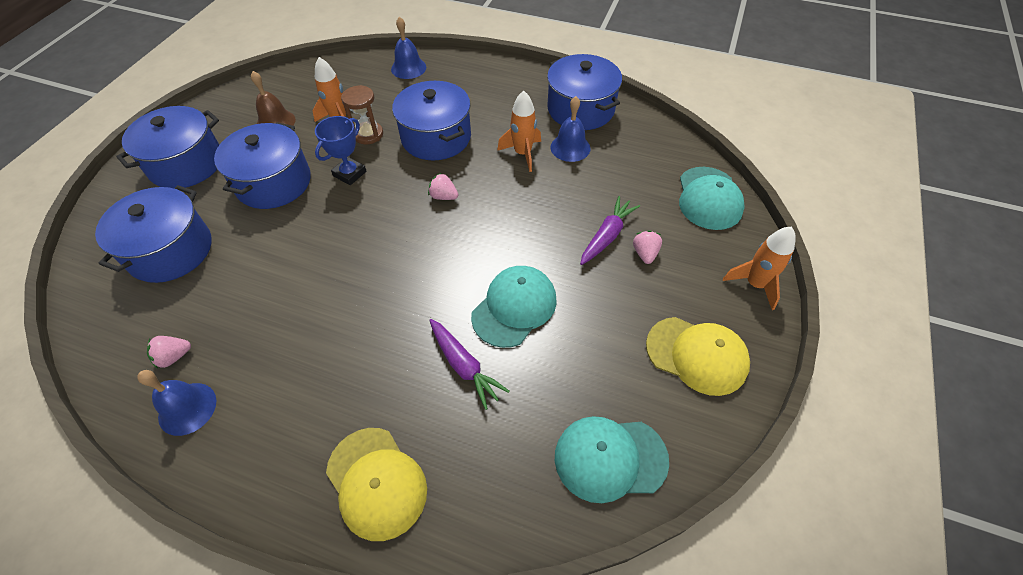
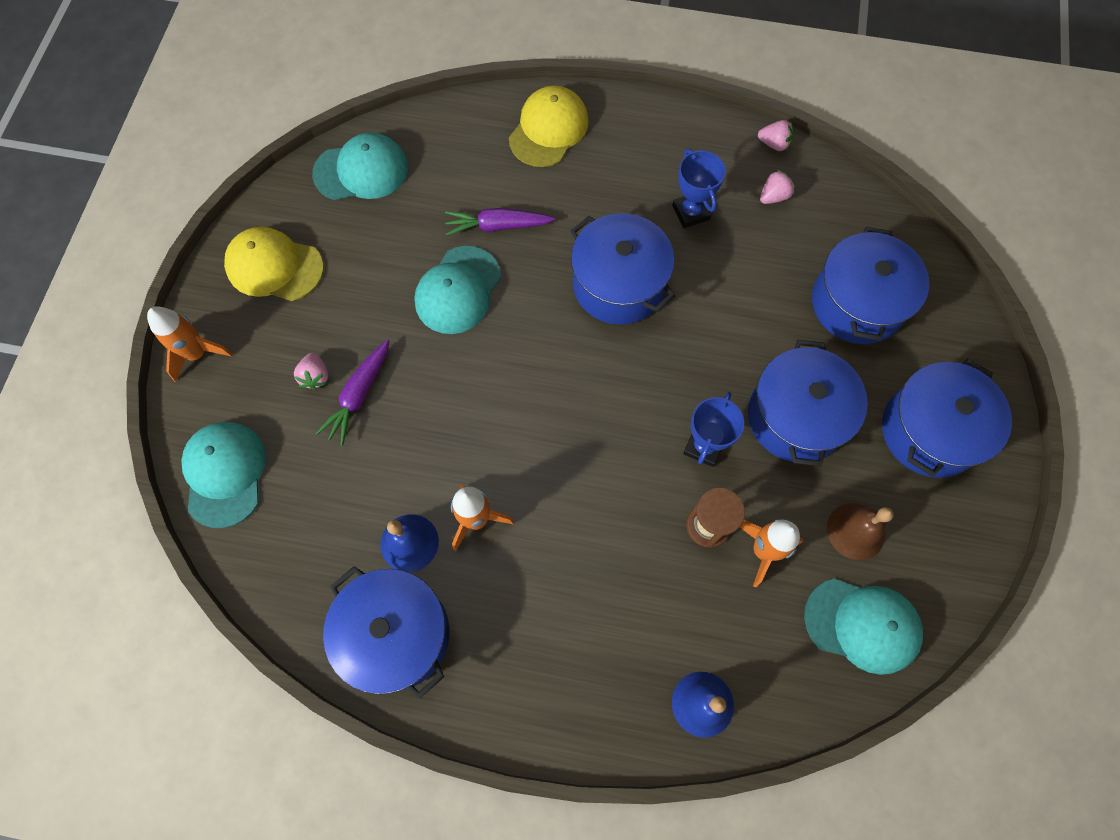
camera: 170 degrees right, 15 degrees up
blue bell [137,370,216,436] -> none
yellow cap [326,428,427,541] -> yellow cap turned 75 degrees clockwise [509,85,589,167]
blue pot [392,81,471,160] -> blue pot moved to [571,213,675,325]
pink strawberry [428,173,458,200] -> pink strawberry moved to [758,120,794,151]
purple carrot [429,319,509,410] -> purple carrot turned 45 degrees counterclockwise [445,208,555,236]
none -> blue trophy [672,149,726,228]
none -> turquoise cap [804,579,923,675]

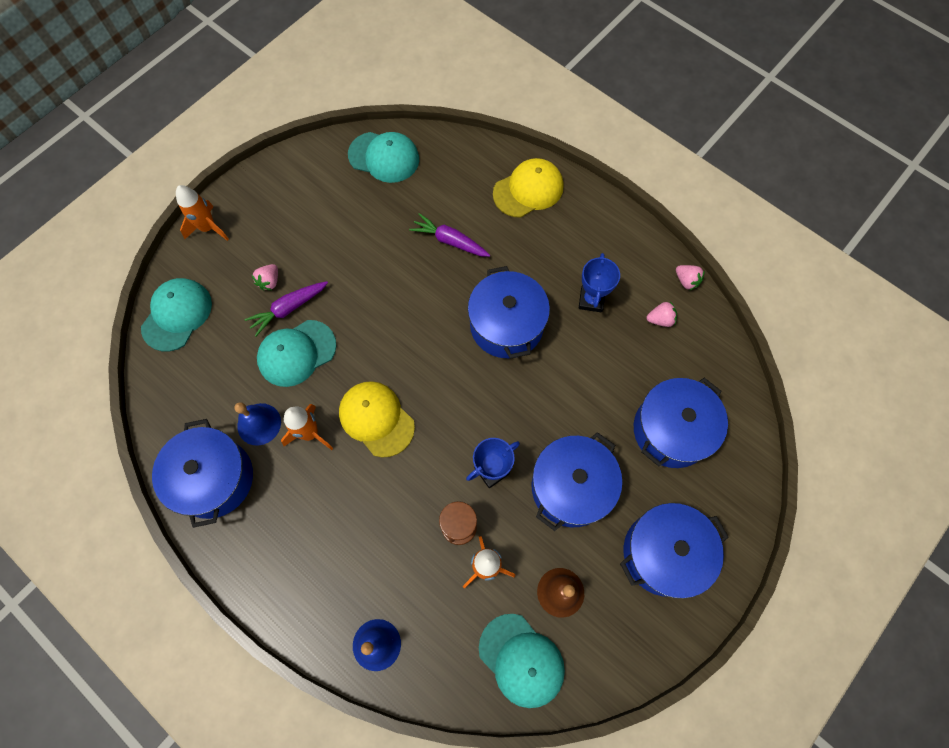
camera: 30 degrees right, 0 degrees up
yellow cap [224,227,324,301] -> yellow cap moved to [339,381,415,457]
turquoise cap [414,246,501,334] -> turquoise cap moved to [257,320,336,387]

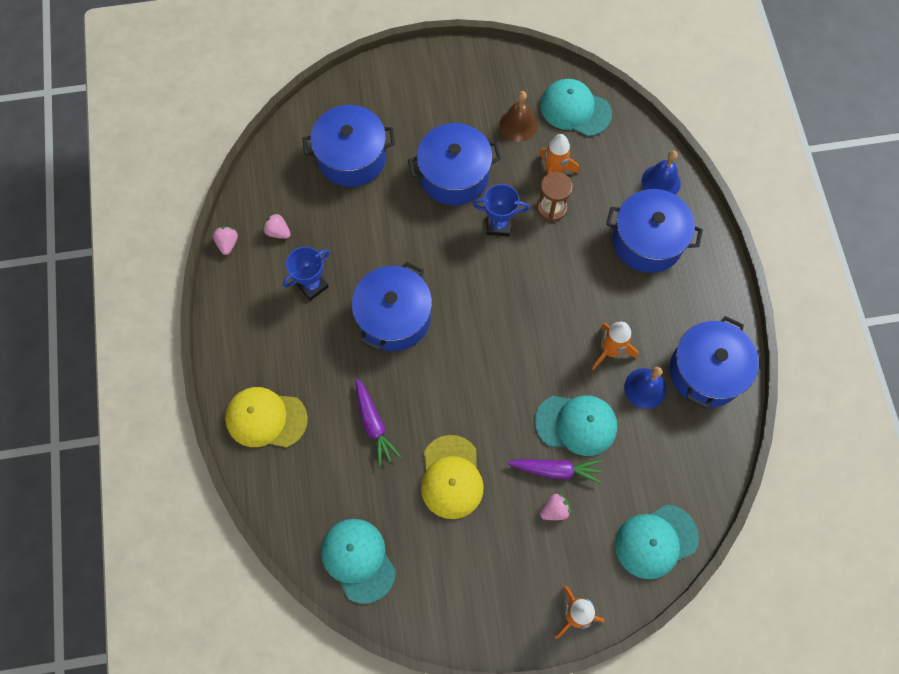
camera: 140 degrees left, 0 degrees up
yellow cap [339,381,415,457] -> yellow cap moved to [421,435,484,519]
turquoise cap [479,614,565,708] -> turquoise cap turned 60 degrees counterclockwise [540,79,612,136]
blue pot [620,503,728,599] -> blue pot moved to [606,189,703,273]

